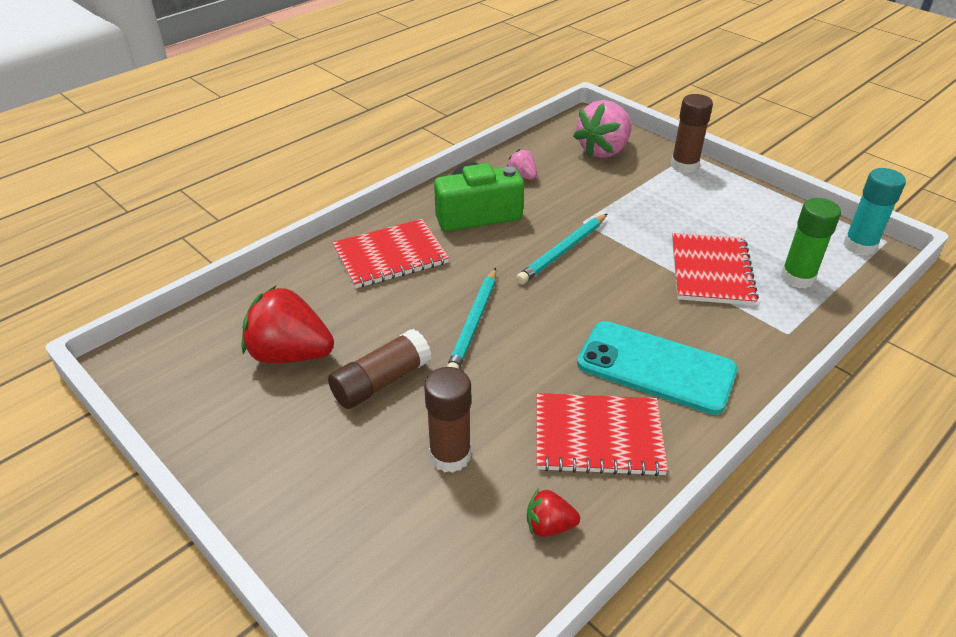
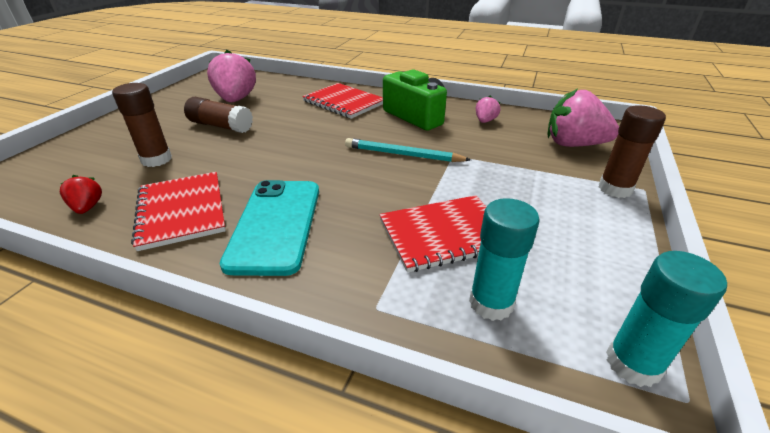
camera: 65 degrees right, 5 degrees down
red strawberry [242,286,334,363] -> pink strawberry [207,50,256,102]
turquoise pencil [447,267,496,369] -> none
green glue stick [781,198,841,289] -> turquoise glue stick [469,198,540,321]

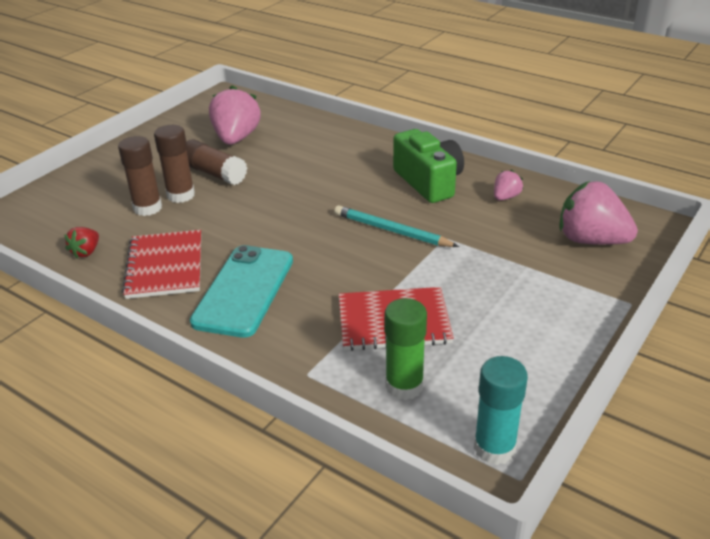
camera: 15 degrees right, 0 degrees up
red strawberry [60,175,102,214] -> red strawberry turned 150 degrees counterclockwise [64,227,99,258]
red notebook [302,83,383,119] -> none
turquoise glue stick [469,198,540,321] -> green glue stick [385,298,427,400]
brown glue stick [599,106,666,198] -> brown glue stick moved to [154,125,195,203]

